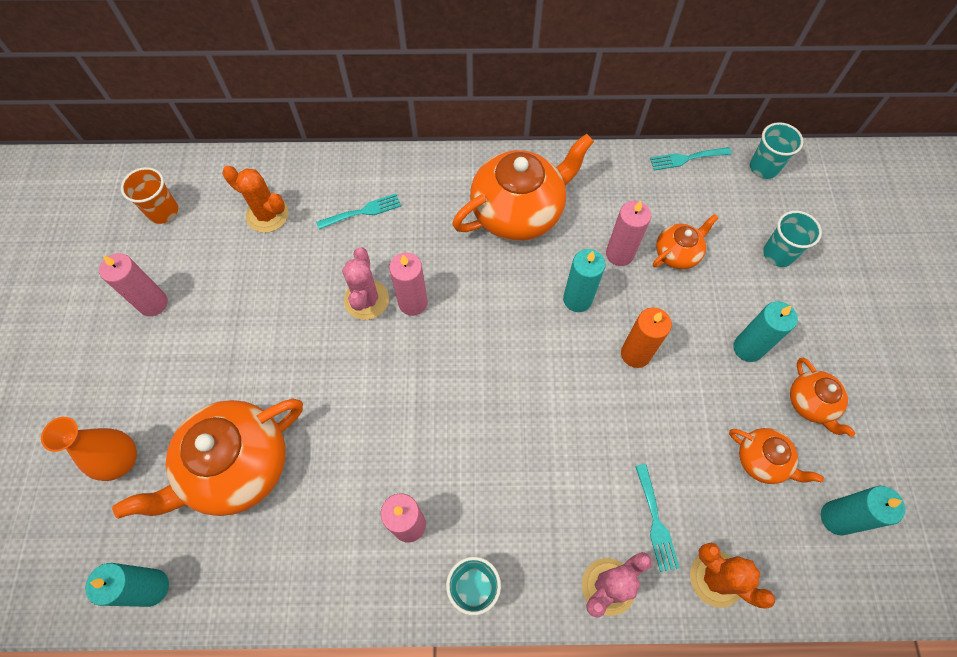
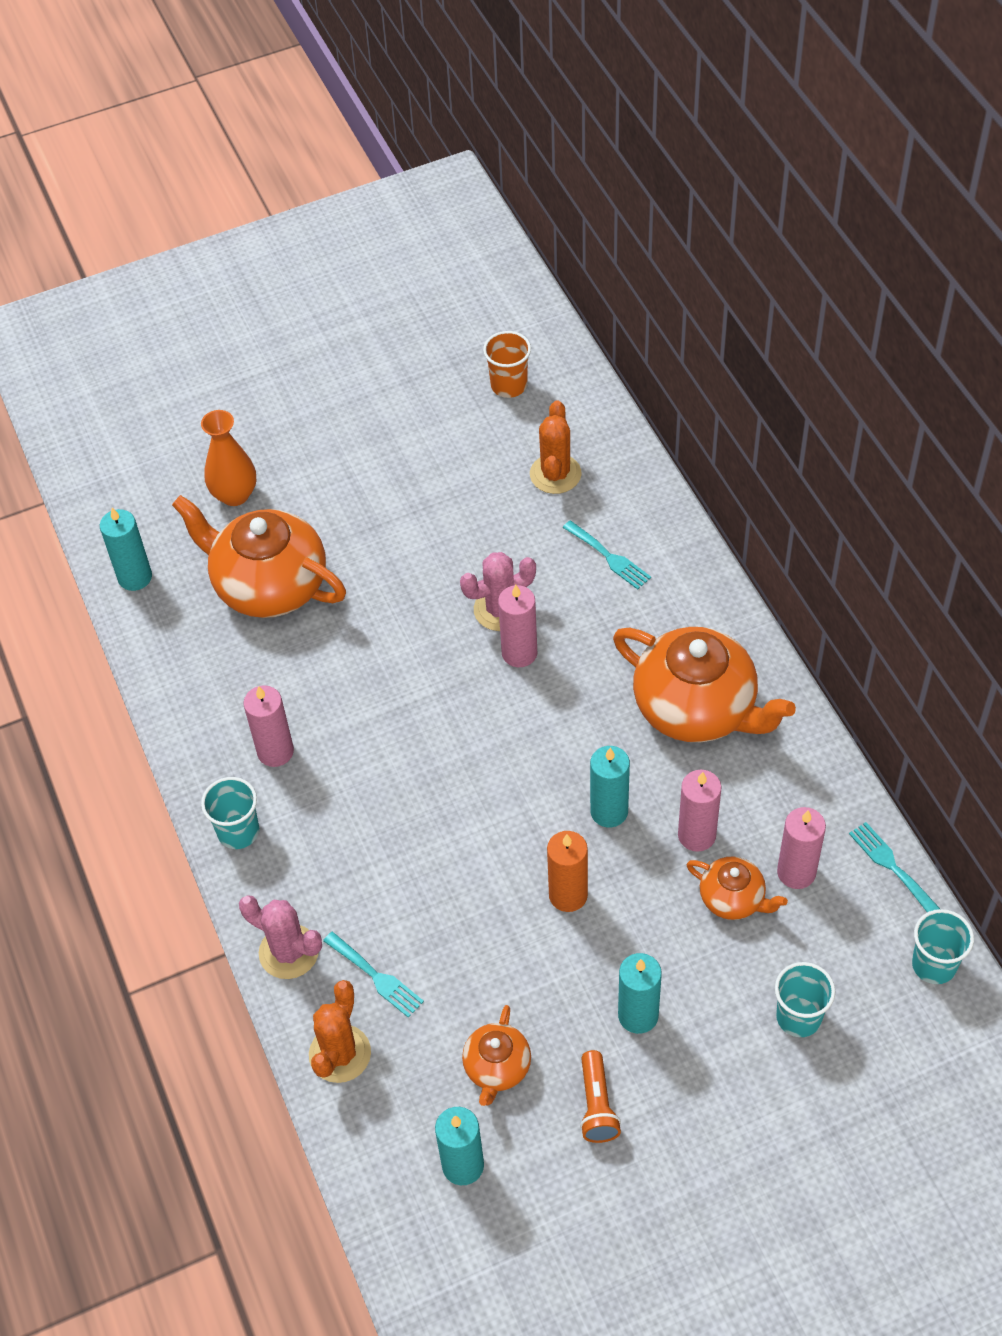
camera: 70 degrees right, 10 degrees down
pink candle [99,253,168,316] -> pink candle moved to [777,807,826,889]
turquoise fork [635,464,680,572] -> turquoise fork turned 105 degrees counterclockwise [323,932,424,1018]
orange teapot [790,358,855,437] -> orange flashlight [580,1050,621,1143]

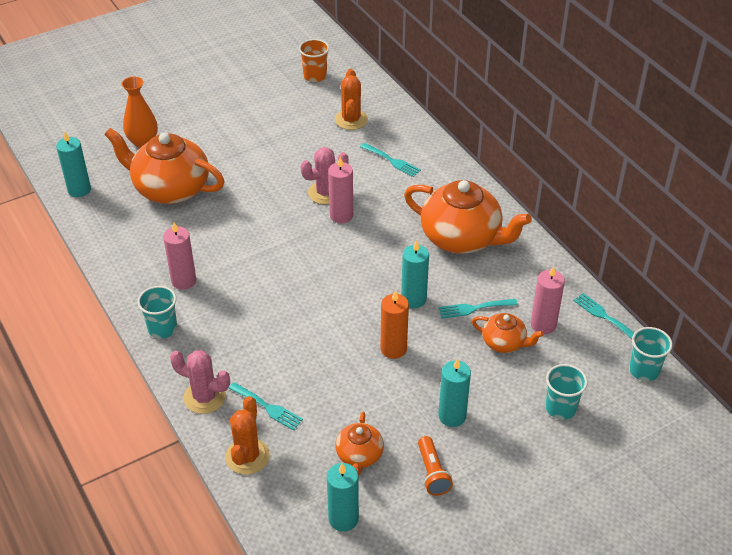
camera: 10 degrees left, 10 degrees down
pink candle [678,770,722,852] -> turquoise fork [439,299,518,319]

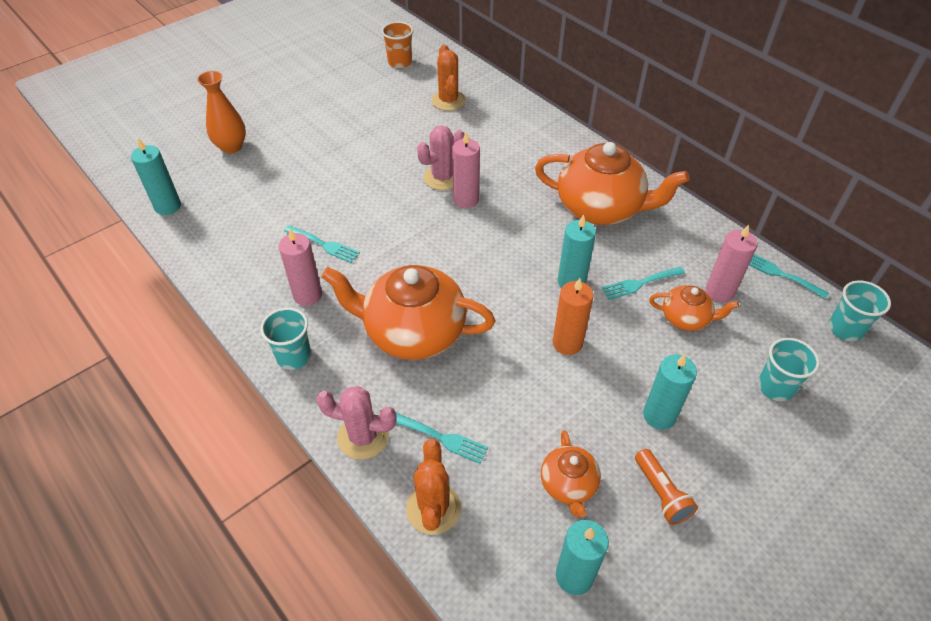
camera: 10 degrees left, 5 degrees up
orange teapot [104,128,225,204] -> orange teapot moved to [321,265,495,360]
turquoise fork [360,143,421,177] -> turquoise fork moved to [284,225,360,263]

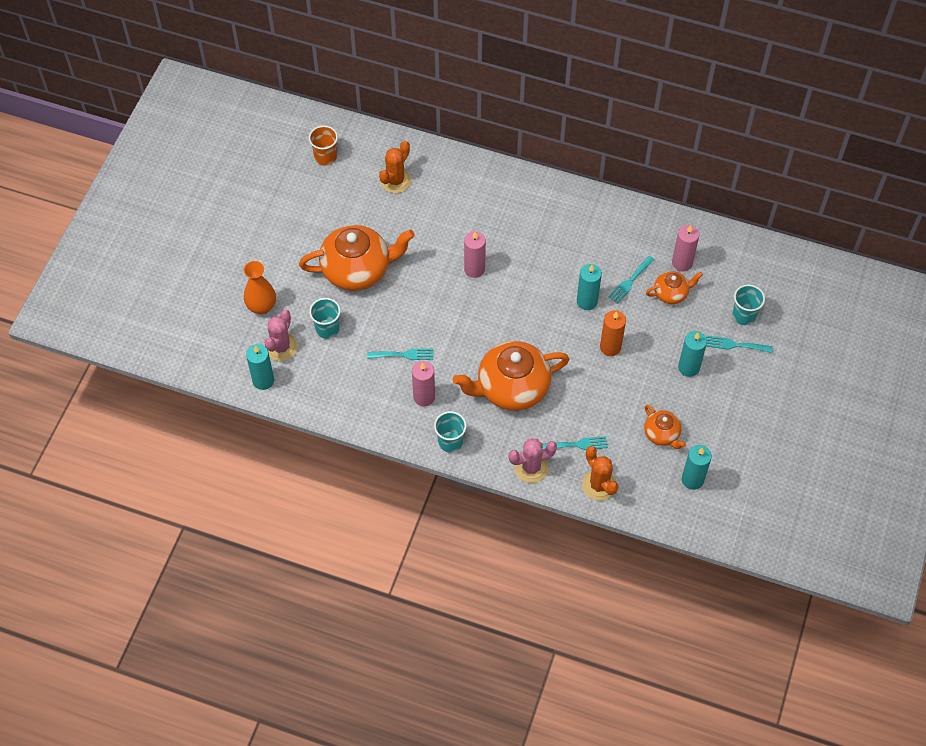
camera: 30 degrees left, 10 degrees up
pink cactus [417,125,465,190] -> pink cactus moved to [265,310,298,361]
orange cactus [431,44,466,111] -> orange cactus turned 75 degrees clockwise [379,141,411,193]
orange teapot [535,142,690,225] -> orange teapot moved to [299,225,415,291]
orange flashlight [635,449,698,525] -> none
turquoise fork [749,254,829,299] -> turquoise fork moved to [706,336,772,353]
turquoise cup [829,280,891,341] -> turquoise cup moved to [309,298,341,339]

